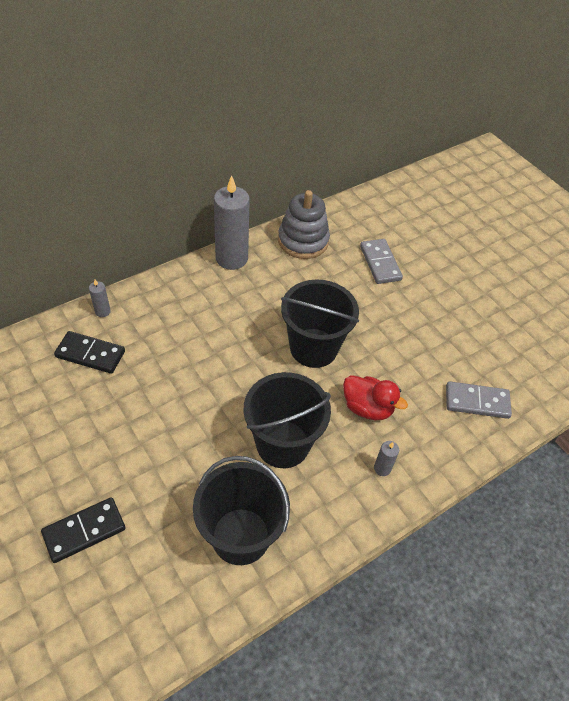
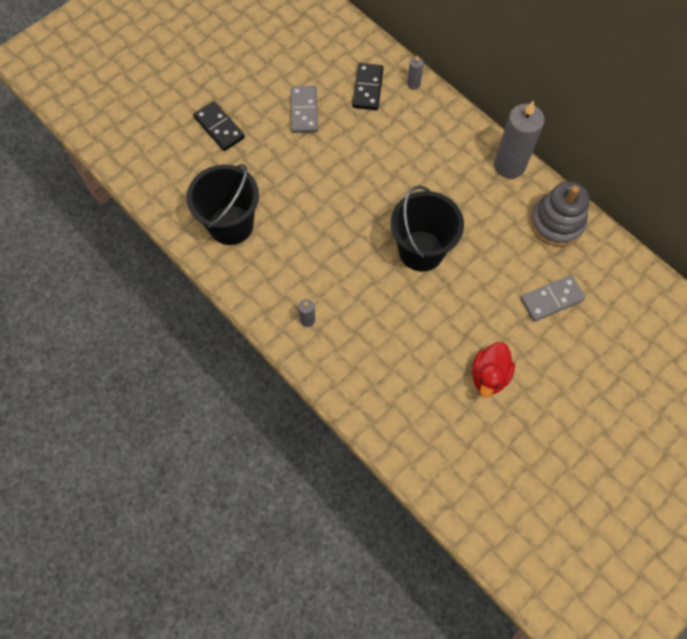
camera: 85 degrees right, 15 degrees up
black bucket [244,372,331,468] -> none
red duck [343,375,408,420] -> red duck moved to [472,342,515,398]
grey domino [446,381,512,419] -> grey domino moved to [290,86,318,133]

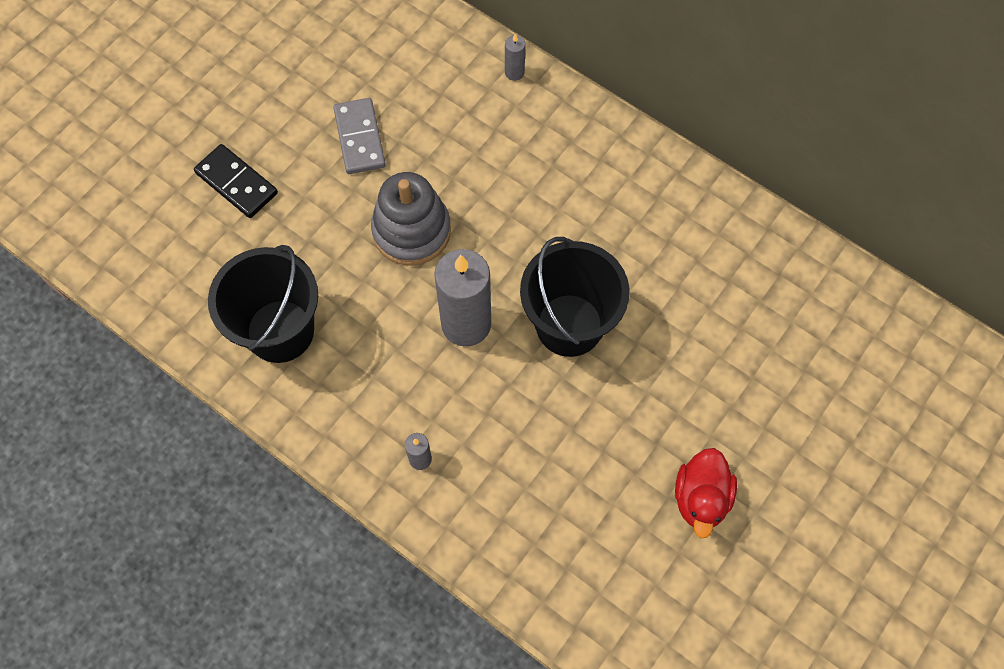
camera: 10 degrees left, 0 degrees up
black domino [352,63,384,110] -> none
grey candle [494,100,545,179] -> grey candle moved to [434,249,491,347]
grey domino [520,275,585,322] -> none
grey stacking toy [530,181,590,247] -> grey stacking toy moved to [371,172,451,266]

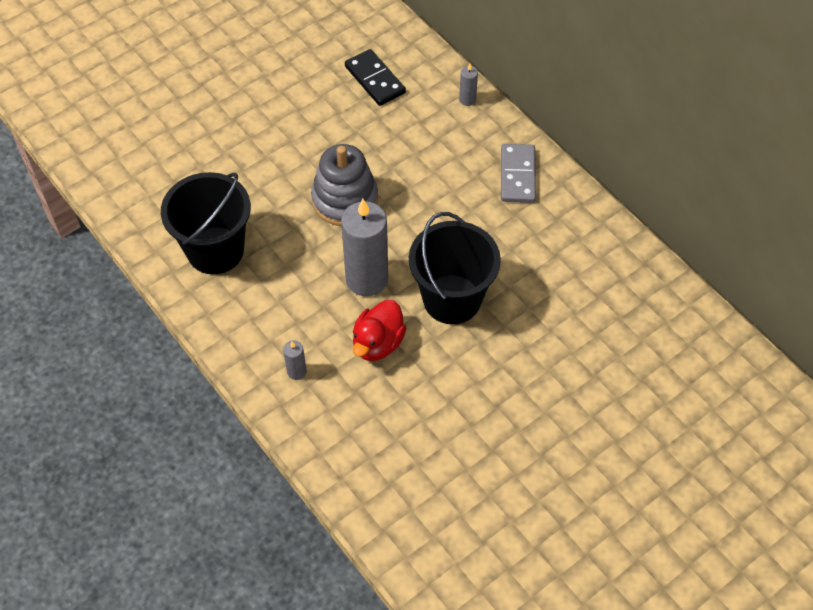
camera: 15 degrees right, 10 degrees down
black domino [194,144,278,218] -> black domino moved to [345,49,406,106]
grey domino [333,98,386,174] -> grey domino moved to [501,144,536,203]
red duck [675,448,737,538] -> red duck moved to [353,300,406,361]

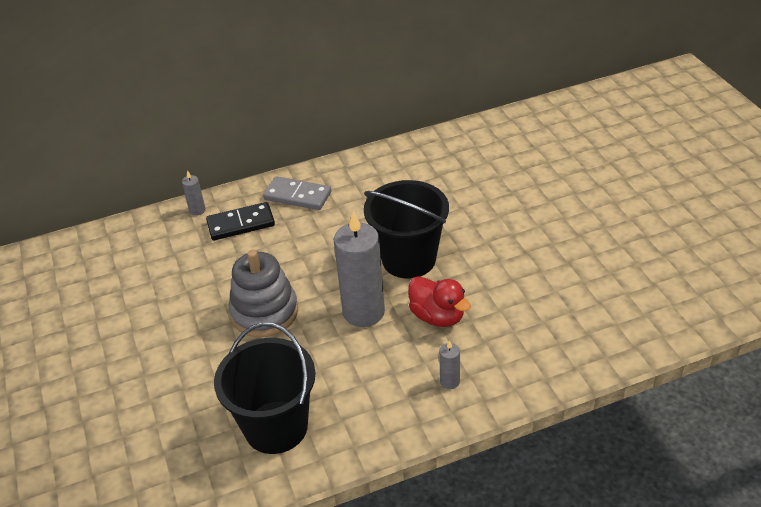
camera: 70 degrees left, 15 degrees down
black domino [345,49,406,106] -> black domino moved to [206,202,275,241]

